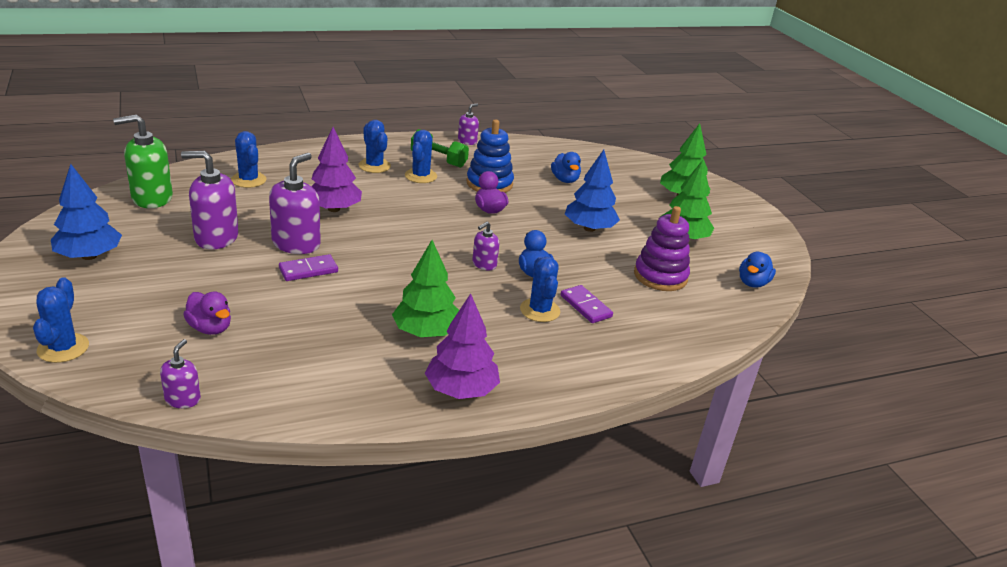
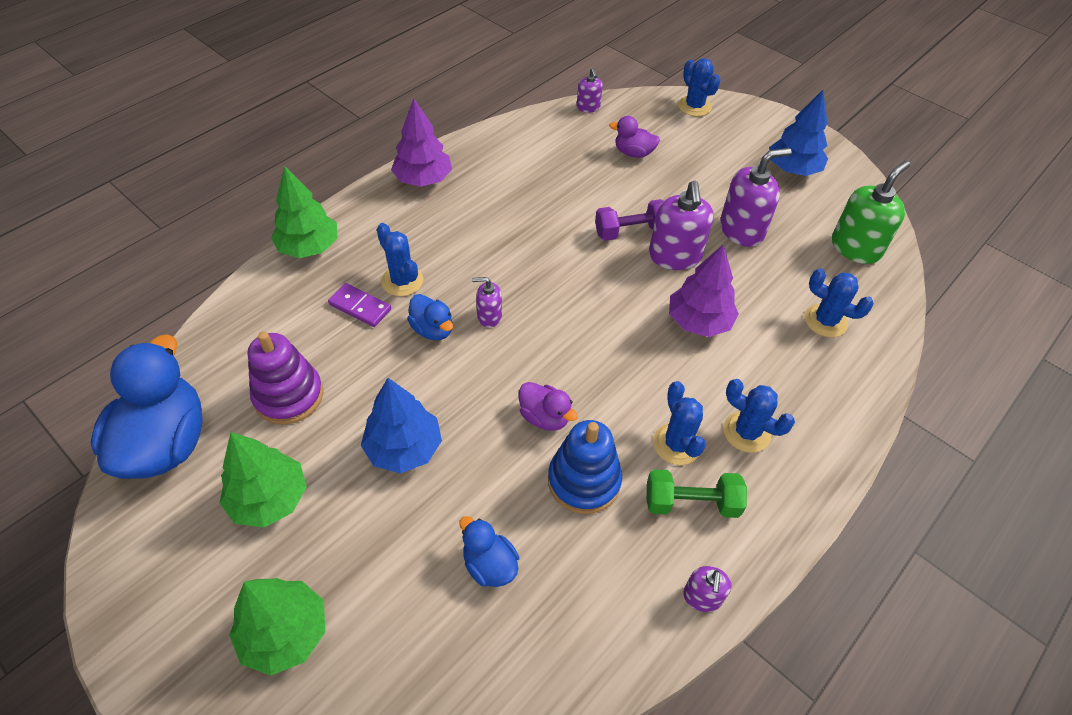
camera: 155 degrees right, 20 degrees up
purple domino [279,254,338,281] -> purple dumbbell [595,199,663,241]
green tree [392,240,459,337] -> green tree moved to [271,166,337,258]
purple soap dispenser [472,221,499,271] -> purple soap dispenser turned 105 degrees counterclockwise [472,277,502,327]
blue duck [739,251,776,288] -> blue duck [90,335,203,479], size x2.04

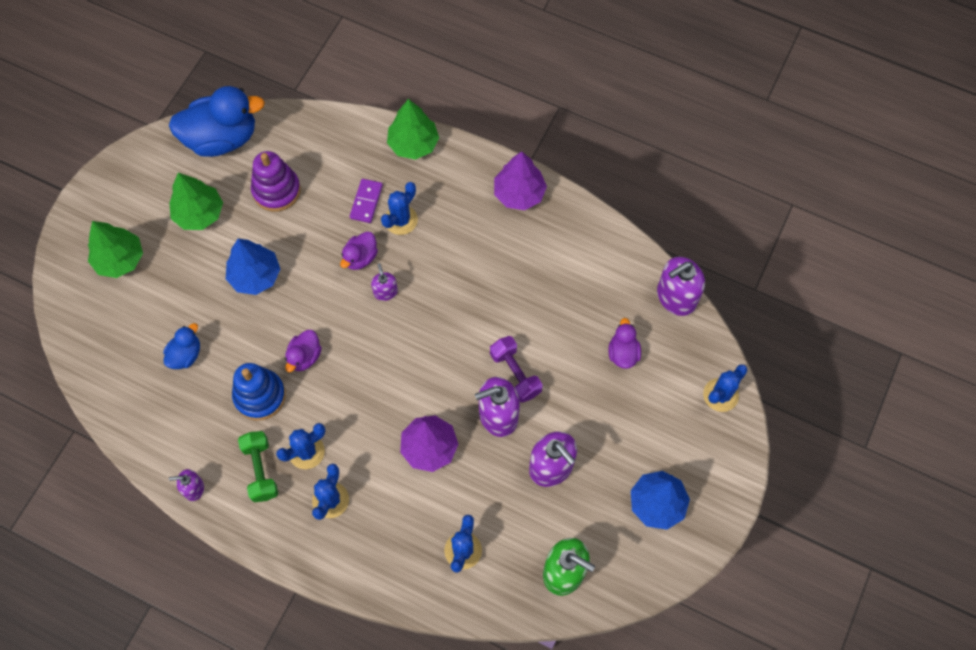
camera: 75 degrees right, 15 degrees up
blue duck [407,294,453,340] -> purple duck [340,232,378,270]
purple soap dispenser [577,68,603,113] -> purple soap dispenser [657,257,705,316], size x1.87

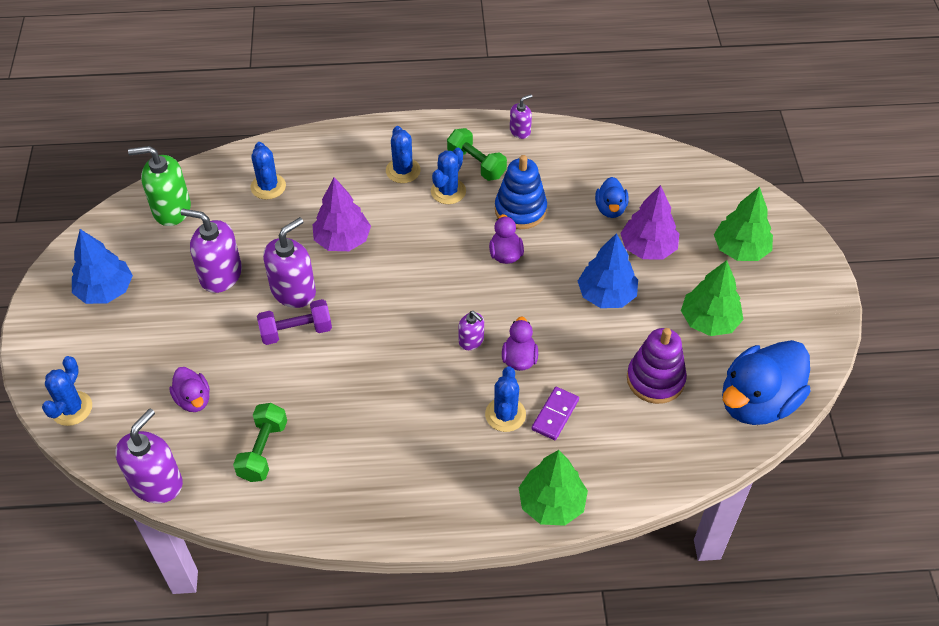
camera: 150 degrees right, 15 degrees down
purple domino [350,179,383,223] -> purple domino turned 45 degrees clockwise [532,387,579,440]
purple dumbbell [490,336,543,403] -> purple dumbbell turned 45 degrees counterclockwise [257,299,332,345]
purple tree [494,151,547,210] -> purple tree moved to [620,185,679,259]
none -> green dumbbell [233,403,287,482]

